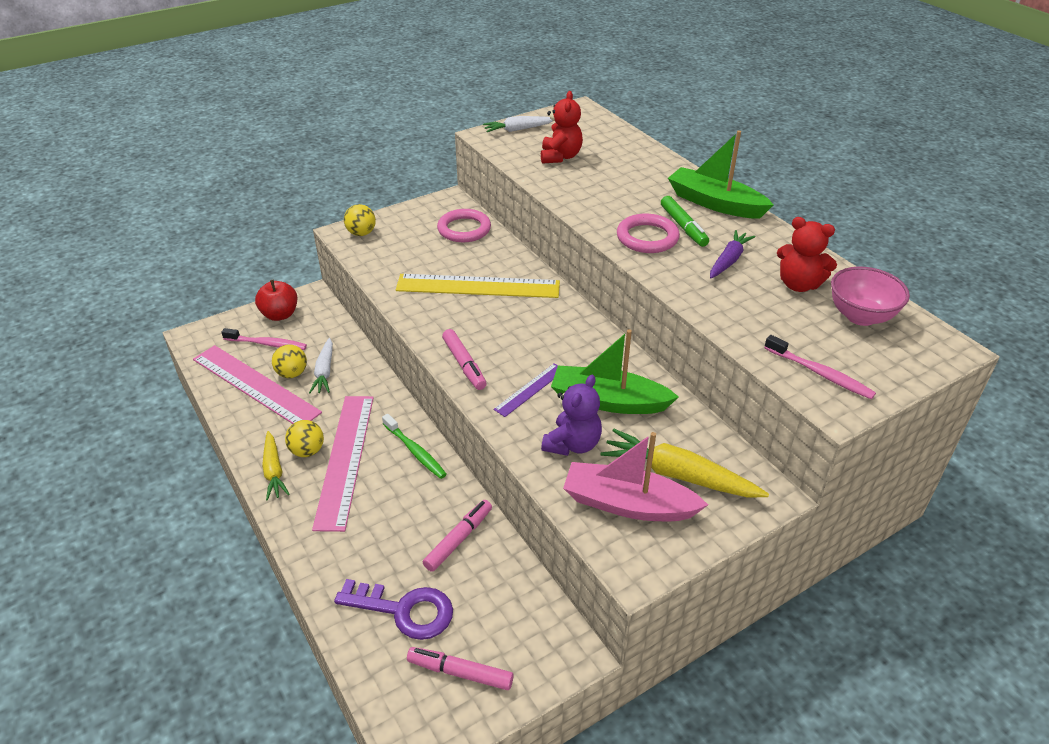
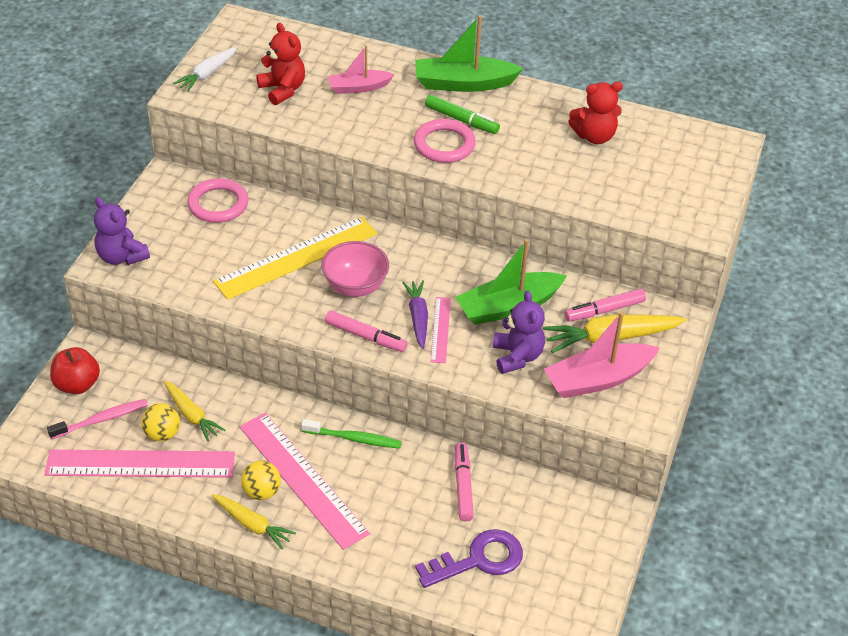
camera: 40 degrees left, 5 degrees up
white carrot [309,338,333,393] -> yellow carrot [163,380,225,442]
yellow ball [344,204,376,236] -> purple teddy bear [94,197,150,265]
pink marker [407,647,514,690] -> pink marker moved to [565,289,646,322]
purple ruler [493,363,558,417] -> pink ruler [430,297,451,363]
purple carrot [710,230,756,279] -> purple carrot moved to [402,280,428,349]
pink toothbrush [764,335,876,399] -> none
pink bowl [831,267,910,326] -> pink bowl moved to [322,241,389,297]
none -> pink boat [328,45,395,94]

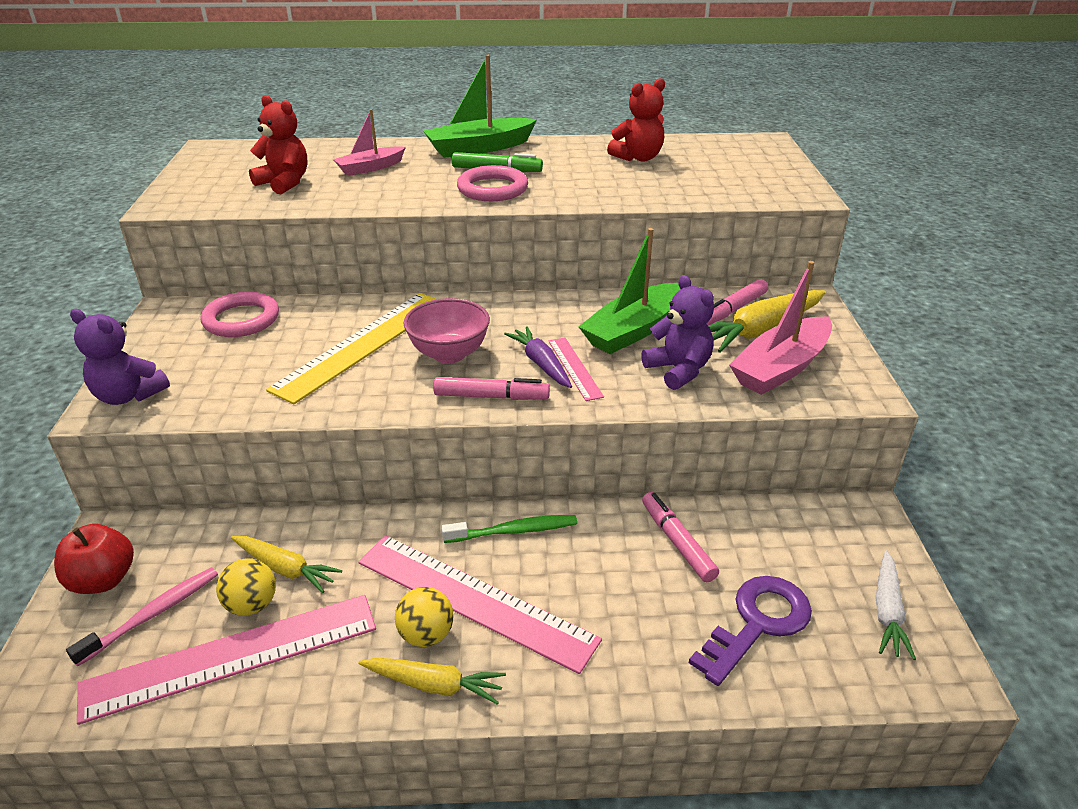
camera: 20 degrees left, 10 degrees down
white carrot [173,47,238,92] -> white carrot moved to [875,551,916,660]

